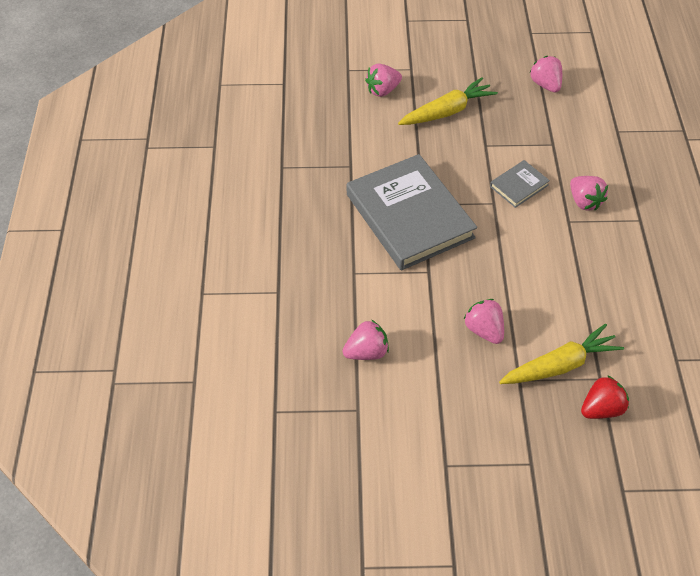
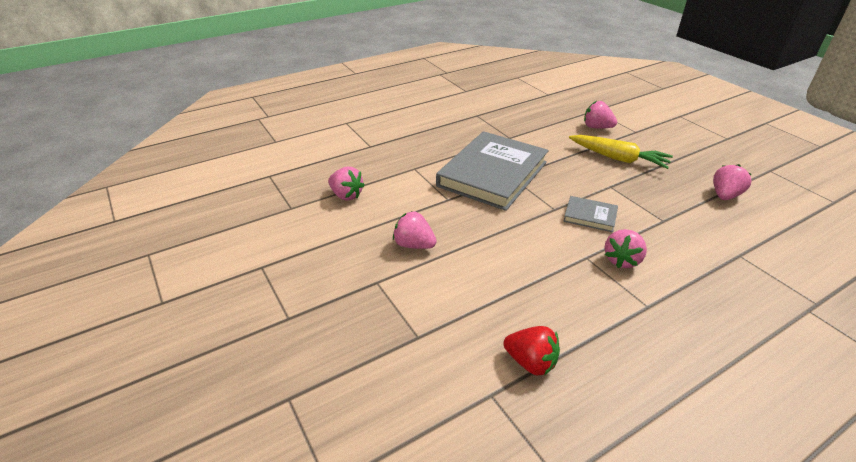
camera: 60 degrees right, 15 degrees down
pink strawberry [464,299,504,344] -> pink strawberry turned 90 degrees counterclockwise [393,211,437,249]
yellow carrot [499,324,624,384] -> none
red strawberry [581,375,629,419] -> red strawberry moved to [503,326,560,376]

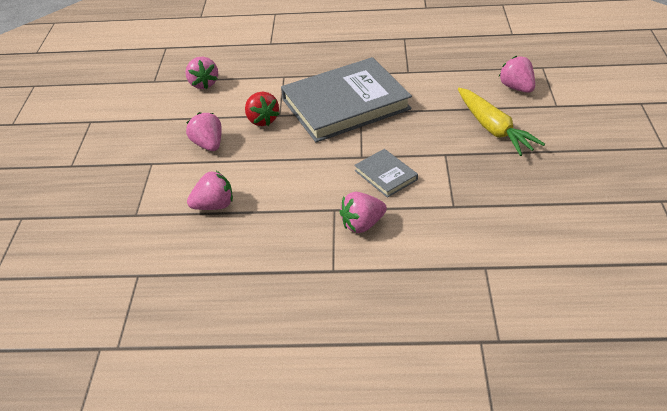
camera: 35 degrees right, 5 degrees up
red strawberry [503,326,560,376] -> red strawberry moved to [245,92,279,126]
pink strawberry [713,164,752,200] -> pink strawberry moved to [187,171,233,210]

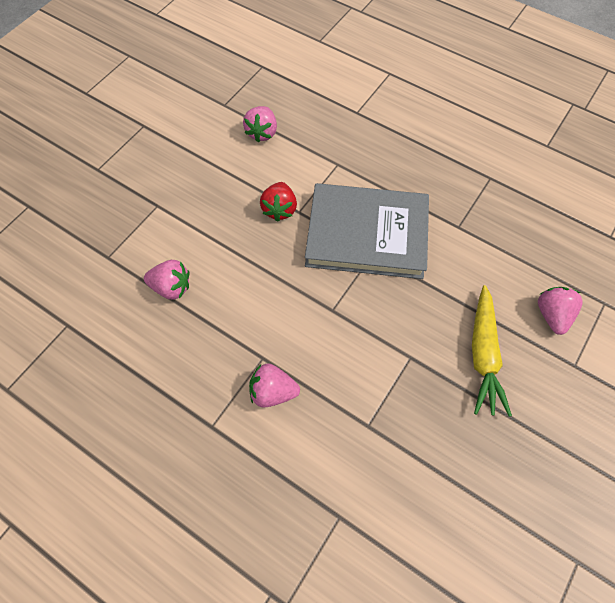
camera: 30 degrees right, 20 degrees up
pink strawberry [186,112,222,151] -> none
grey book [354,149,418,198] -> none

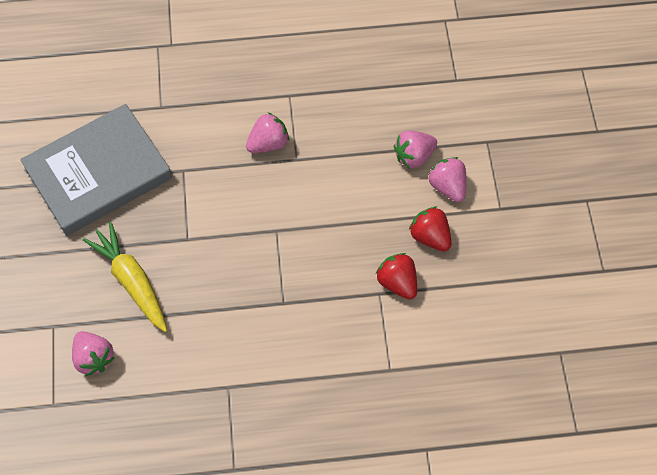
camera: 140 degrees right, 0 degrees up
pink strawberry [243,106,277,142] -> pink strawberry moved to [428,157,467,202]
grey book [305,183,429,279] -> grey book moved to [20,104,172,236]
none -> red strawberry [409,206,452,251]

